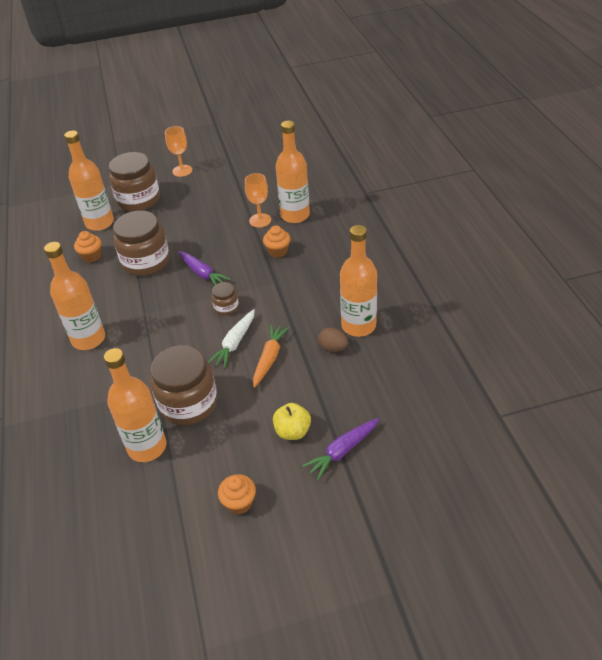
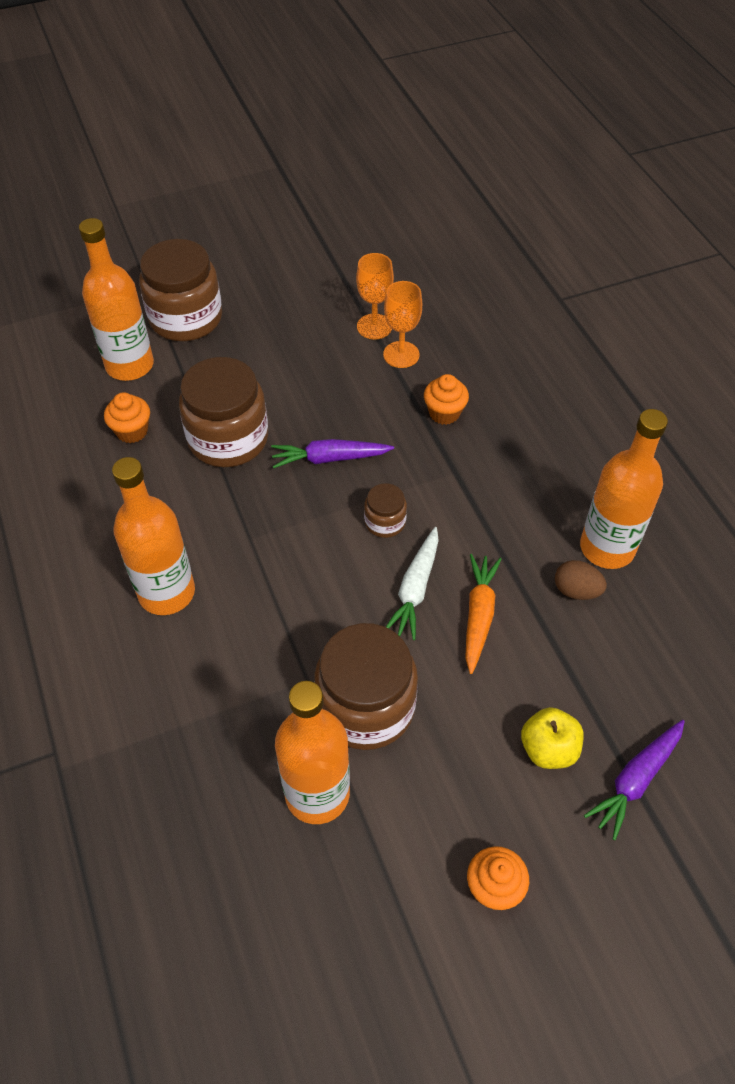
camera: 10 degrees left, 10 degrees up
orange goblet [165,126,193,177] -> orange goblet moved to [356,253,394,340]
purple carrot [178,251,231,285] -> purple carrot turned 135 degrees clockwise [271,439,394,468]
orange bottle [276,121,310,223] -> none

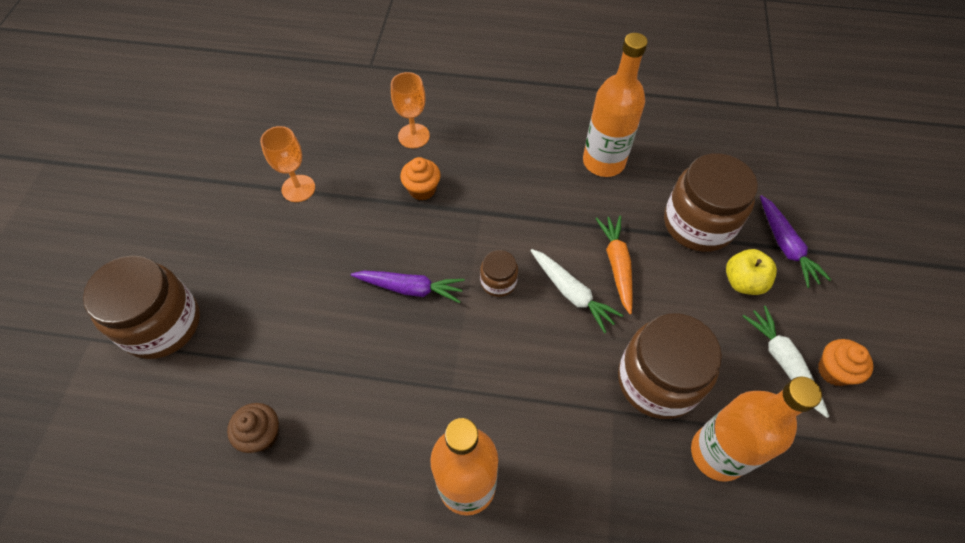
camera: 60 degrees left, 5 degrees up
orange bottle [79,218,154,381] -> none
orange cupcake [104,392,150,443] -> brown cupcake [227,403,279,453]
brown jar [179,357,268,467] -> brown jar moved to [664,153,758,252]
purple carrot [271,439,394,468] -> purple carrot turned 105 degrees counterclockwise [351,271,465,303]
orange goblet [383,281,422,368] -> orange goblet moved to [391,72,430,148]
orange carrot [465,554,502,674] -> orange carrot turned 45 degrees clockwise [596,216,633,314]
brown egg [555,560,607,600] -> none
none -> white carrot [742,306,829,418]

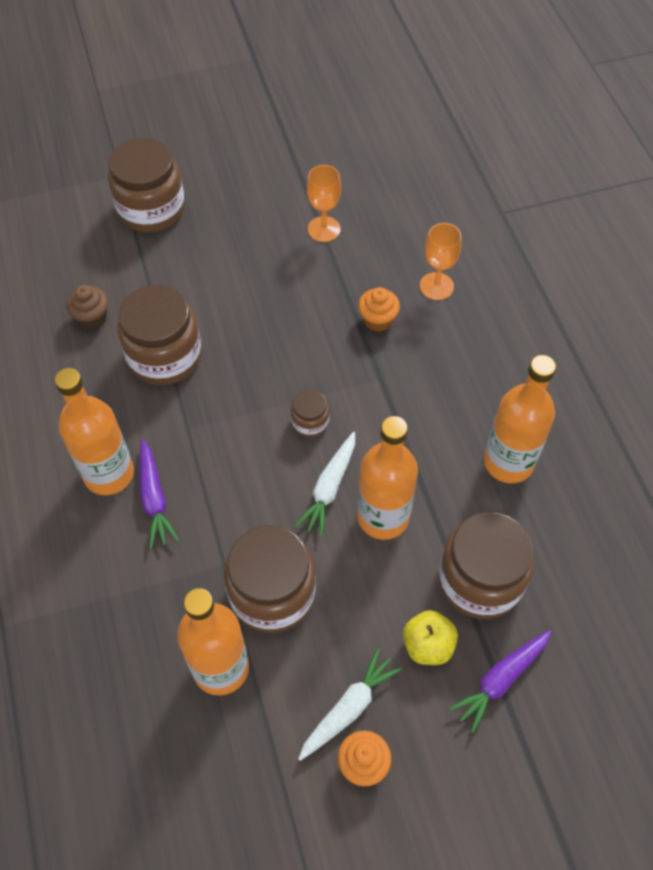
camera: 65 degrees right, 0 degrees up
purple carrot [351,271,465,303] -> purple carrot moved to [140,439,179,549]
orange carrot [596,216,633,314] -> orange bottle [357,416,418,540]
none -> brown jar [117,285,202,385]

